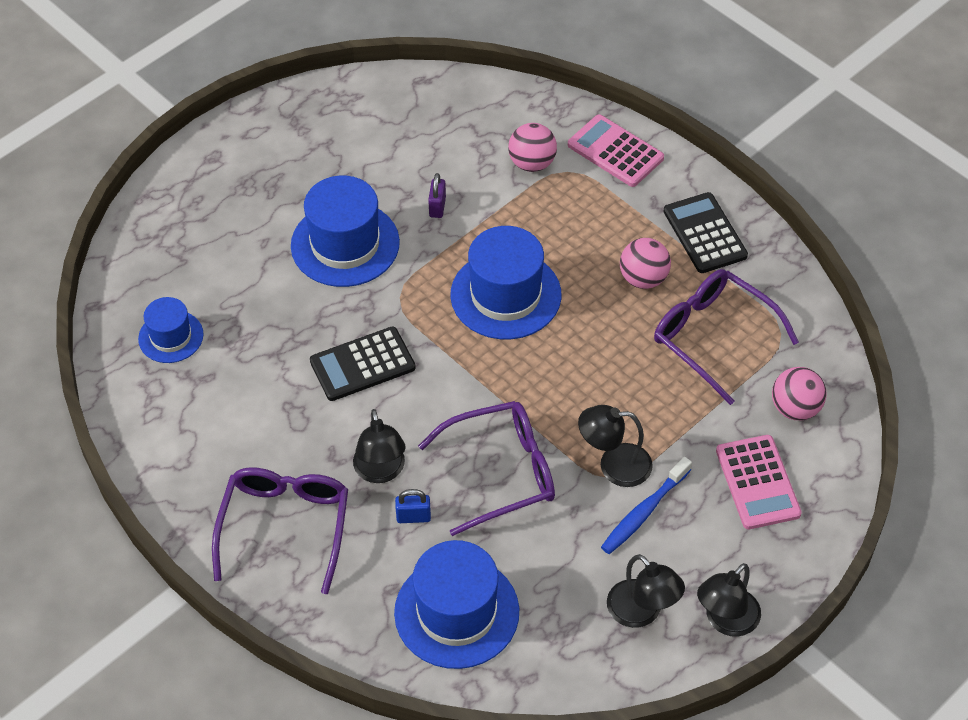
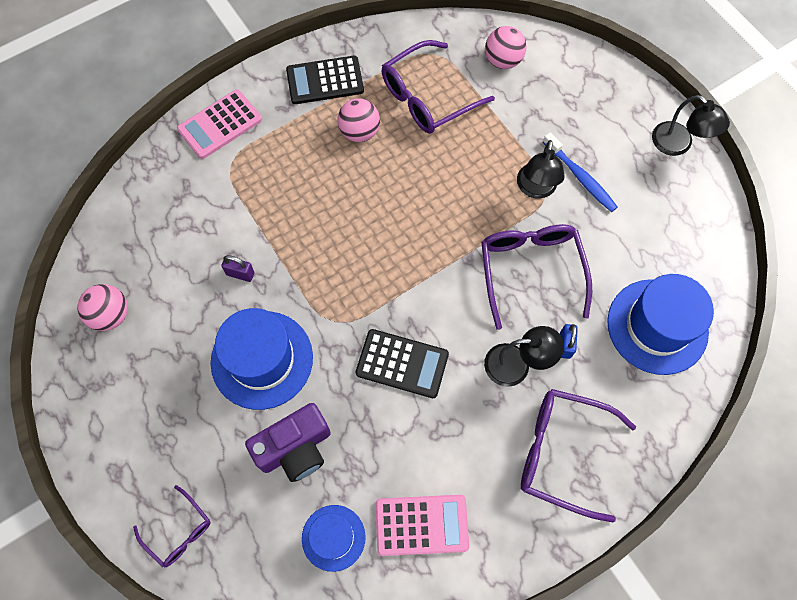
camera: 80 degrees left, 15 degrees up
black calculator [310,326,416,401] -> black calculator turned 60 degrees counterclockwise [356,329,449,398]
blue hat [450,226,561,339] -> none
pink ball [508,123,557,172] -> pink ball moved to [77,284,128,331]
black lamp [607,554,685,628] -> none
pink calculator [716,435,802,529] -> pink calculator moved to [376,495,469,556]
none -> purple glasses [133,485,211,567]
none -> purple camera [245,403,331,482]

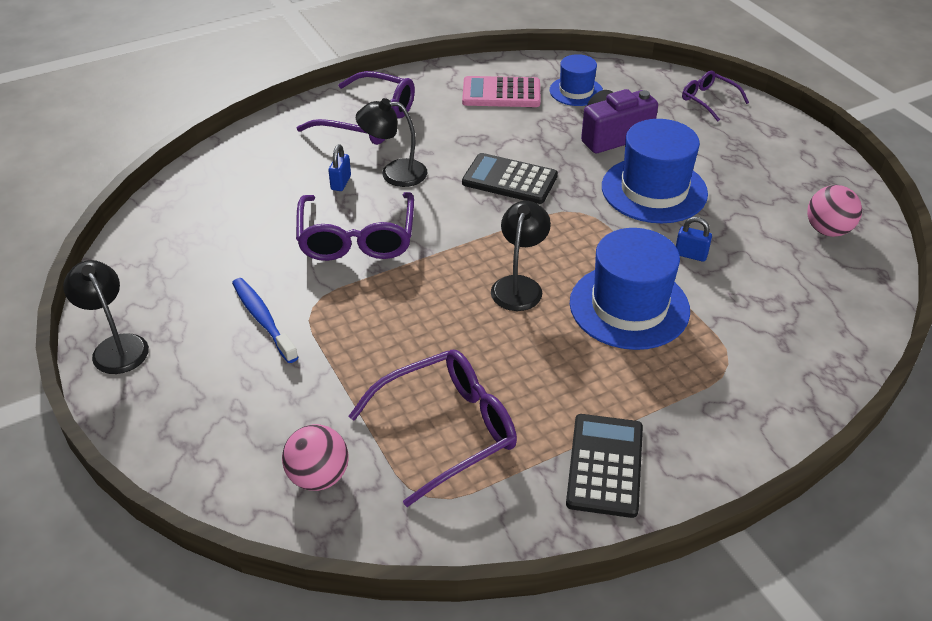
camera: 175 degrees left, 25 degrees down
pink calculator [177,89,262,159] -> none
purple padlock [221,255,255,282] -> blue padlock [676,217,712,262]
black calculator [286,56,364,104] -> black calculator turned 75 degrees counterclockwise [566,414,643,518]
pink ball [338,98,380,142] -> none
black lamp [517,140,565,199] -> black lamp moved to [491,201,551,311]
blue hat [607,274,714,375] -> blue hat moved to [570,228,690,350]

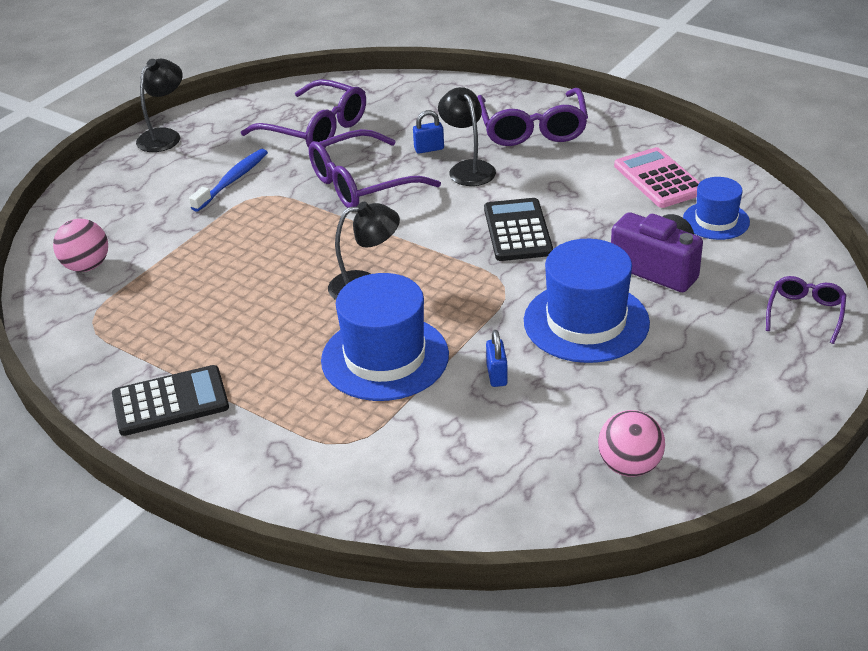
camera: 65 degrees right, 5 degrees down
purple glasses [348,350,517,507] -> purple glasses moved to [241,79,366,148]

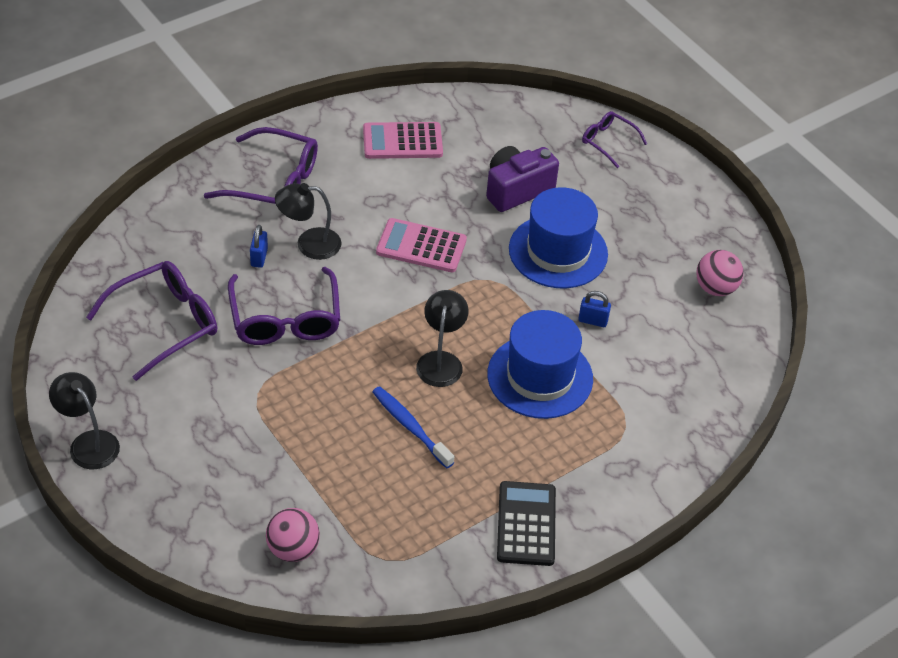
camera: 75 degrees left, 10 degrees up
blue toothbrush [189,149,268,212] -> blue toothbrush moved to [372,386,454,469]
black calculator [484,198,553,261] -> pink calculator [376,218,467,272]
blue hat [683,177,750,240] -> none

